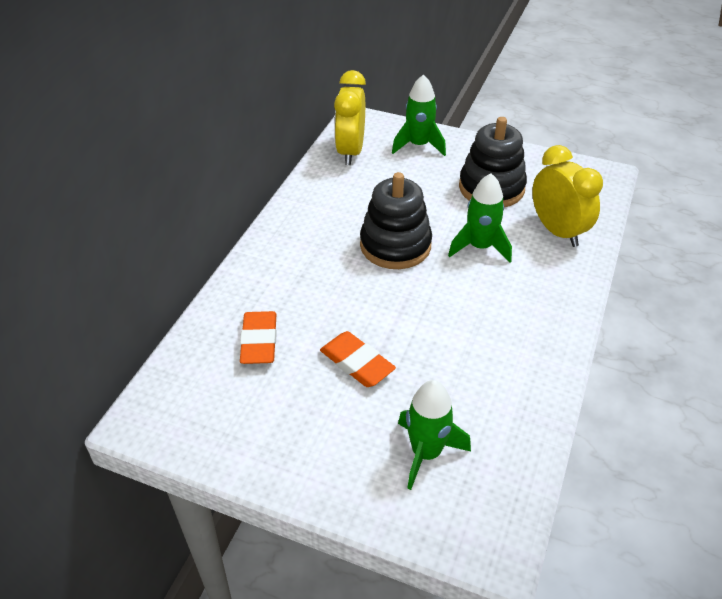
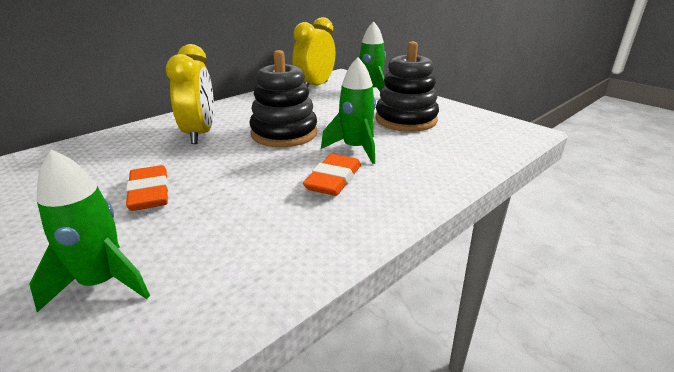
camera: 25 degrees right, 15 degrees down
orange eraser [240,311,277,364] -> orange eraser moved to [303,154,361,196]
yellow clock [532,145,603,247] -> yellow clock moved to [166,44,214,144]

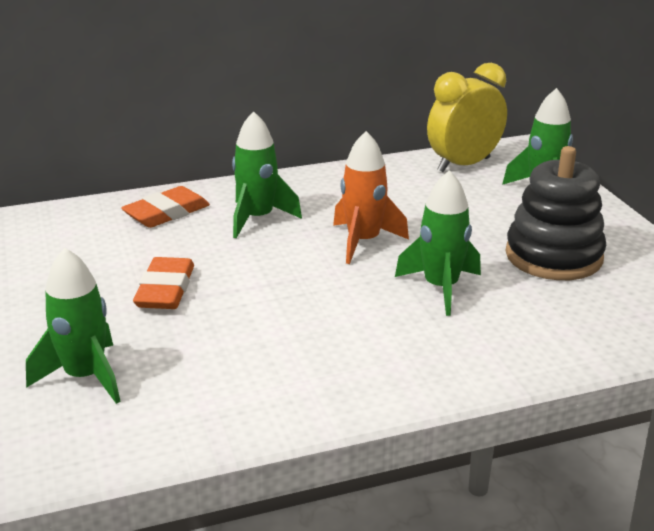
camera: 25 degrees right, 0 degrees up
yellow clock [166,44,214,144] -> green rocket [232,111,302,238]
black stacking toy [249,50,317,147] -> orange rocket [333,131,409,264]
orange eraser [303,154,361,196] -> orange eraser moved to [121,186,210,228]

